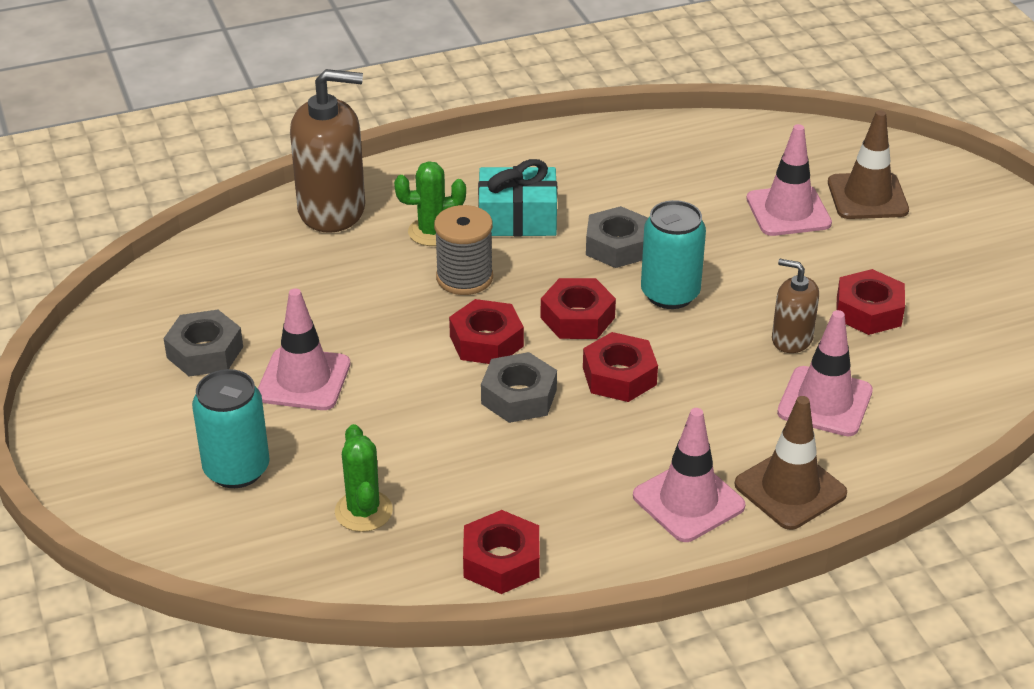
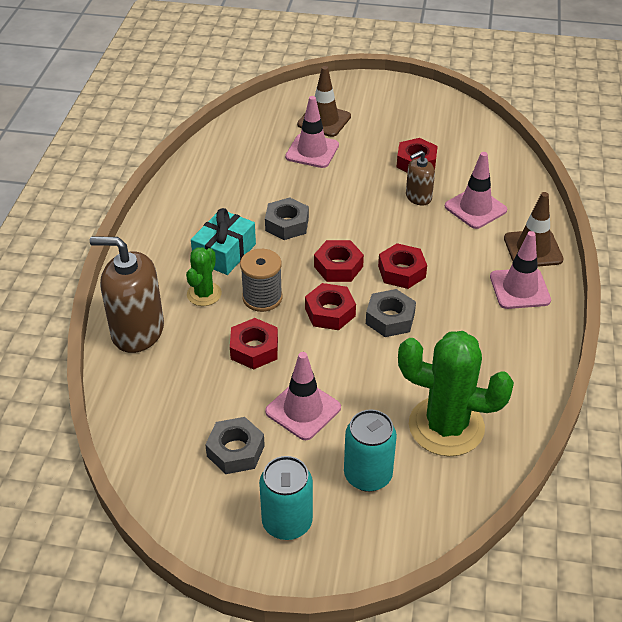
camera: 60 degrees left, 5 degrees up
brown soap dispenser [290,69,365,233] -> brown soap dispenser turned 105 degrees counterclockwise [90,236,164,353]
green cactus [335,424,393,532] -> green cactus [398,331,514,456], size x1.92
red nut [463,510,540,594] -> red nut moved to [230,318,278,370]
turquoise can [641,200,706,309] -> turquoise can moved to [259,456,313,540]

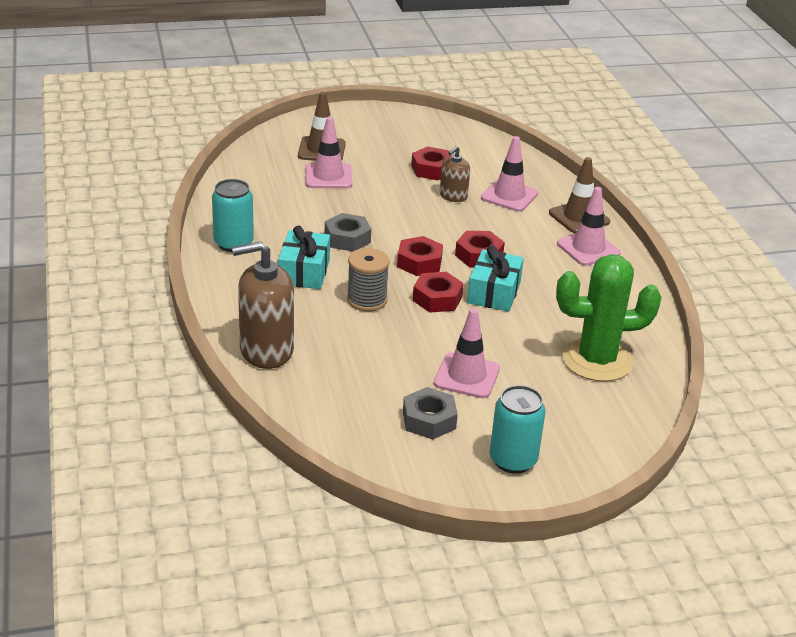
camera: 25 degrees left, 10 degrees down
green cactus [186,247,222,306] -> none
red nut [230,318,278,370] -> none
turquoise can [344,410,397,492] -> turquoise can moved to [212,179,254,252]
grey nut [366,289,416,337] -> turquoise gift [467,245,524,312]

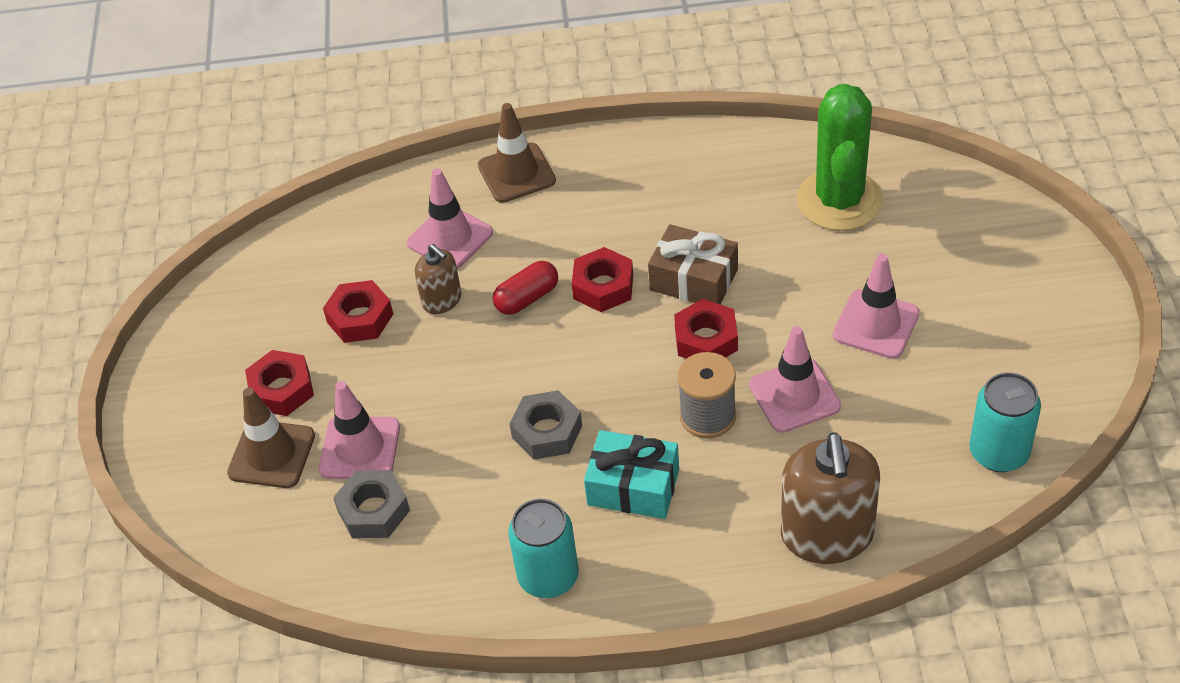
camera: 75 degrees left, 15 degrees up
red nut [397,236,443,276] -> red nut moved to [245,350,314,416]
grey nut [403,387,458,439] -> grey nut moved to [333,471,410,538]
turquoise gift [467,245,524,312] -> brown gift [648,224,738,304]
turquoise can [490,385,546,474] -> turquoise can moved to [969,373,1041,472]
pink traffic cone [557,187,621,266] -> pink traffic cone moved to [749,326,841,433]
none -> red capsule [493,261,558,315]

